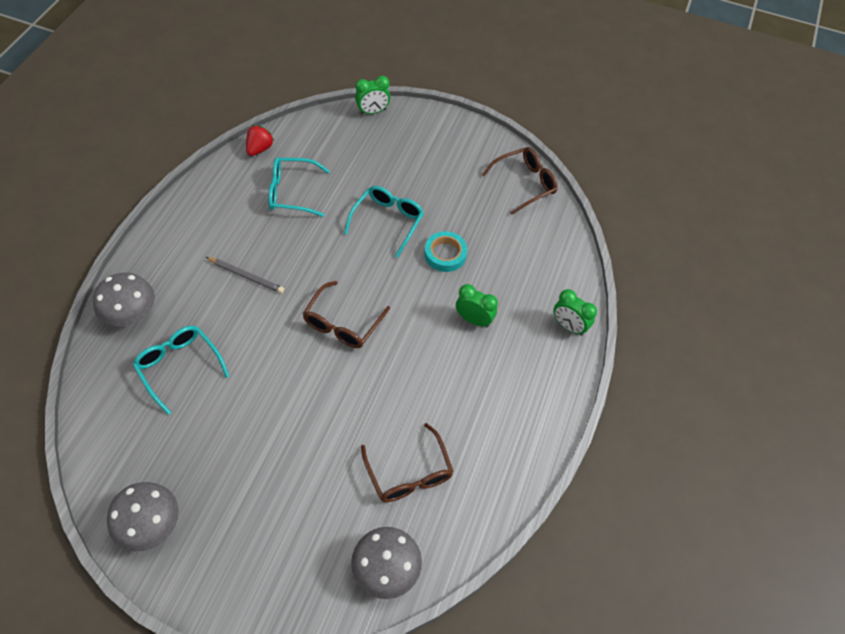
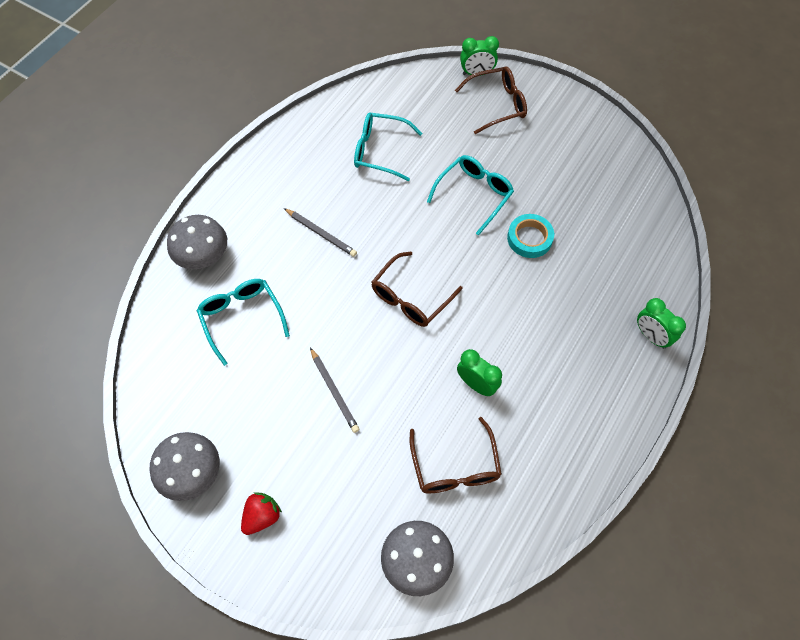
camera: 15 degrees right, 5 degrees up
red strawberry [246,125,274,156] -> red strawberry moved to [241,492,282,535]
green clock [456,284,498,327] -> green clock moved to [457,349,502,396]
brown glasses [482,147,558,215] -> brown glasses moved to [455,67,527,134]
none -> grey pencil [310,347,360,433]

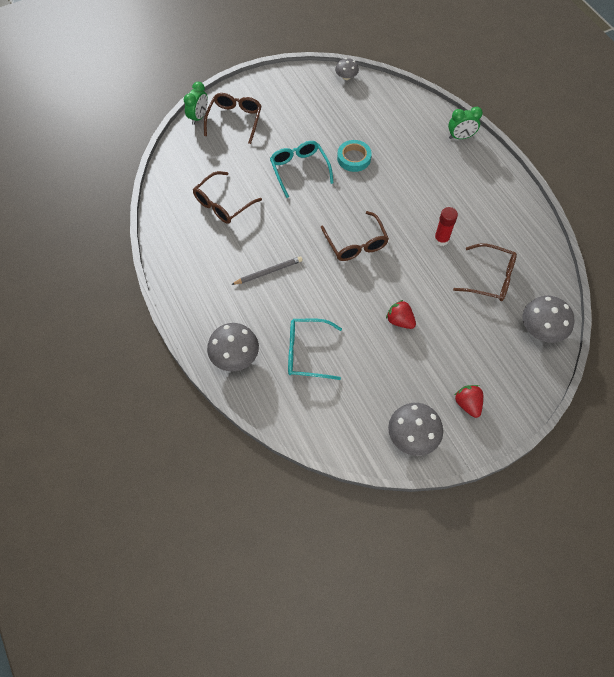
camera: 60 degrees left, 0 degrees up
grey pencil [310,347,360,433] -> red strawberry [386,300,416,329]
turquoise glasses [354,113,422,181] -> brown glasses [193,171,262,224]
green clock [457,349,502,396] -> red glue stick [434,207,458,246]
none -> grey mushroom [335,58,359,80]

